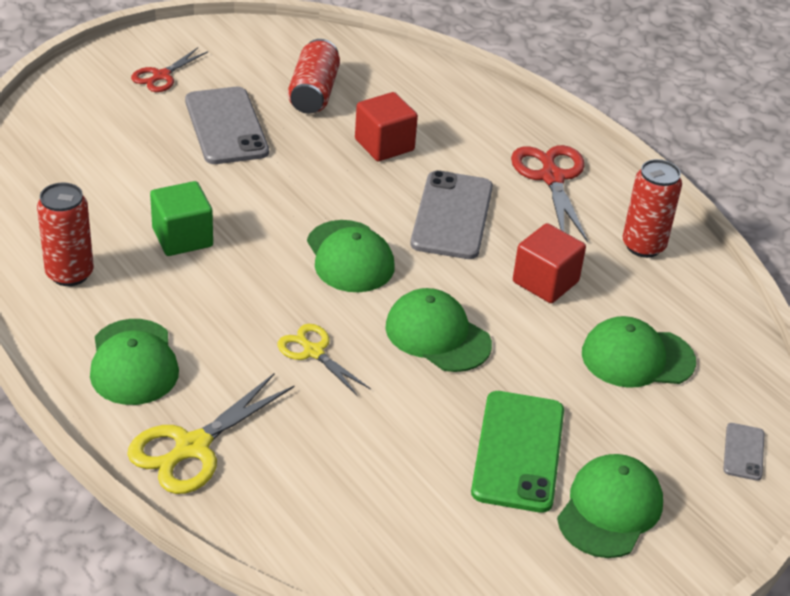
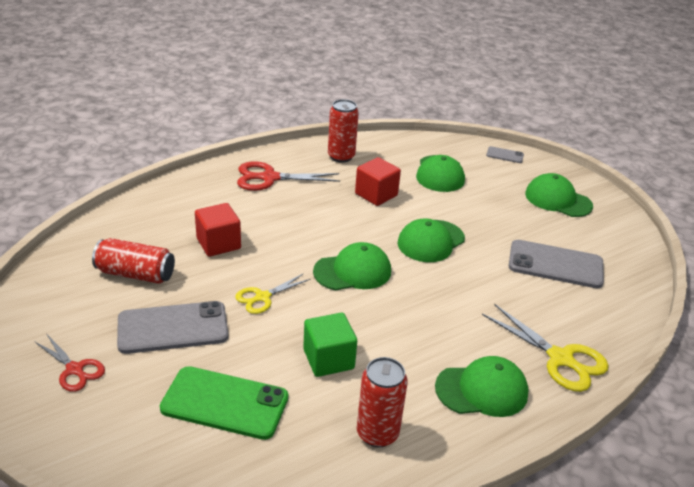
camera: 85 degrees left, 5 degrees down
yellow scissors [277,324,371,396] -> yellow scissors moved to [235,274,310,314]
grey phone [411,170,493,259] -> grey phone moved to [509,240,604,288]
green phone [471,391,564,513] -> green phone moved to [160,366,288,440]

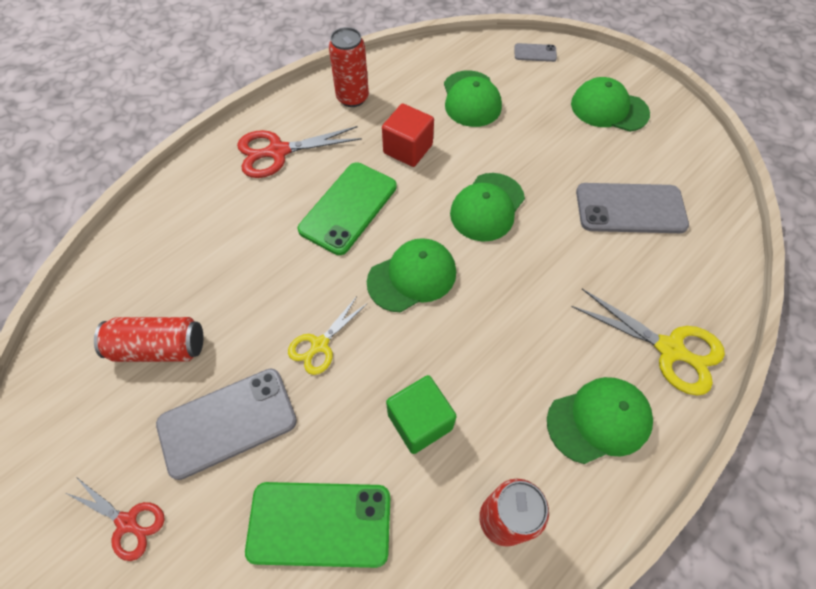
camera: 10 degrees left, 25 degrees up
red cube [195,203,241,257] -> none
none -> green phone [298,162,397,255]

